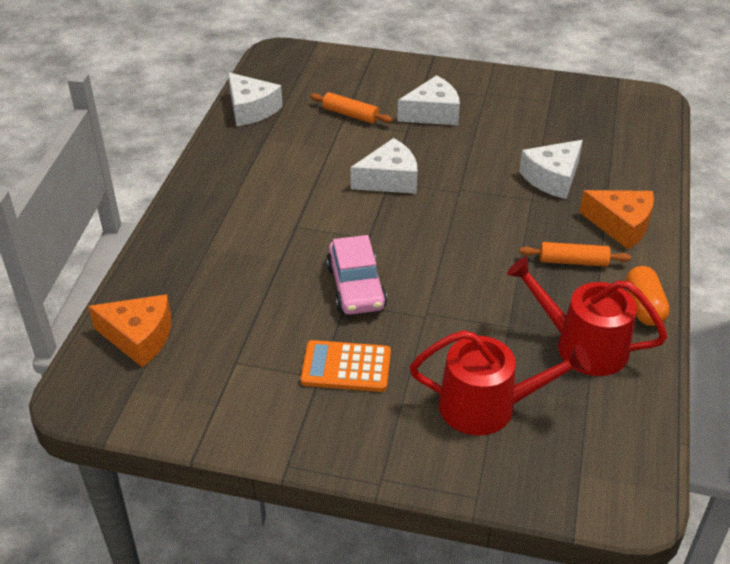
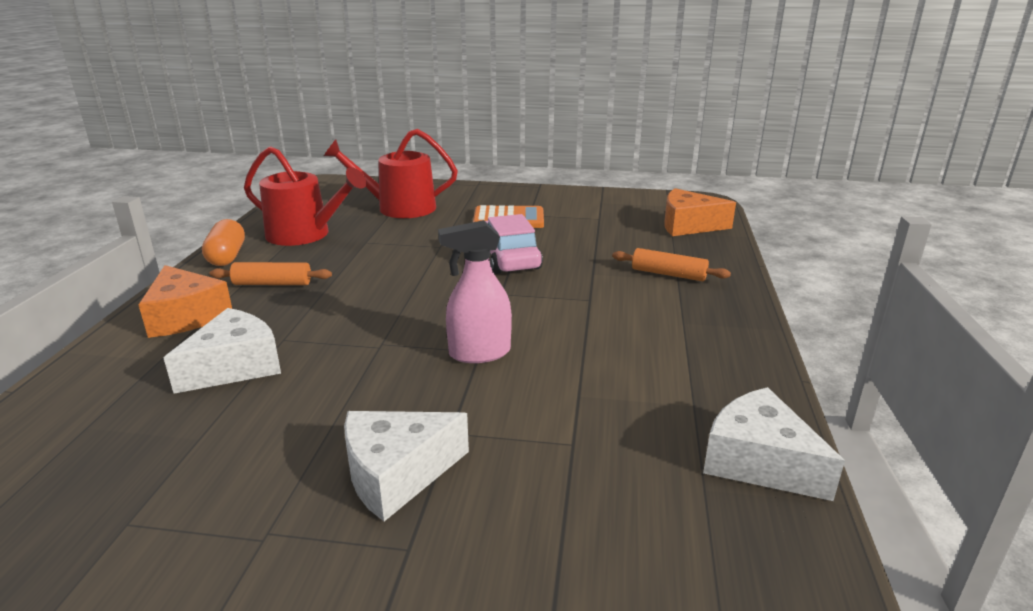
camera: 175 degrees right, 15 degrees down
orange rolling pin [310,92,392,124] -> orange rolling pin moved to [612,248,731,281]
white cheese [350,138,417,194] -> pink spray bottle [438,220,512,363]
orange cheese [579,190,654,249] -> orange cheese turned 150 degrees counterclockwise [138,265,232,338]

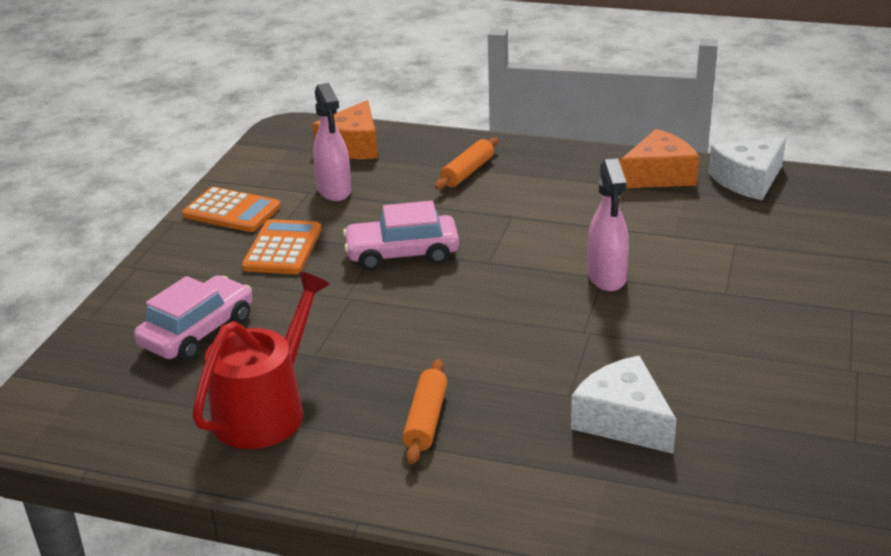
camera: 80 degrees left, 5 degrees up
orange cheese [138,265,232,338] -> orange cheese moved to [620,129,699,188]
orange capsule [202,219,245,266] -> none
red watering can [324,129,458,218] -> pink car [134,275,252,361]
white cheese [344,411,469,521] -> none
none -> orange calculator [182,187,281,232]
none -> pink spray bottle [313,83,351,201]

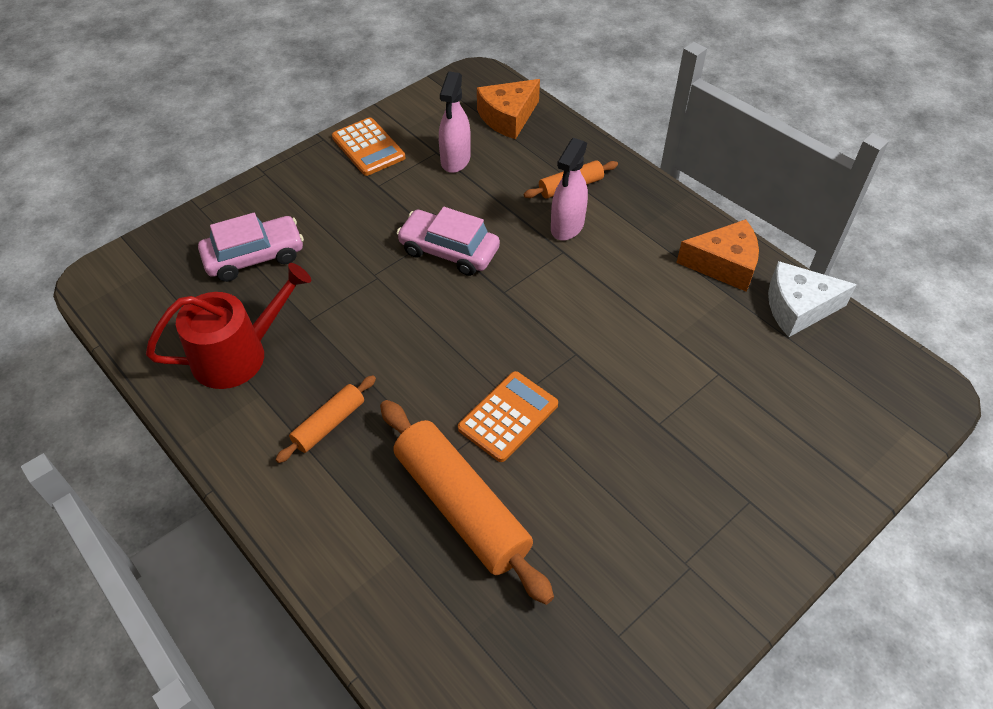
camera: 30 degrees right, 20 degrees up
orange calculator [242,219,321,274] -> orange calculator moved to [458,371,558,462]
white cheese [571,356,677,454] -> orange rolling pin [380,400,554,605]
pink spray bottle [588,159,629,291] -> pink spray bottle moved to [551,138,588,240]

